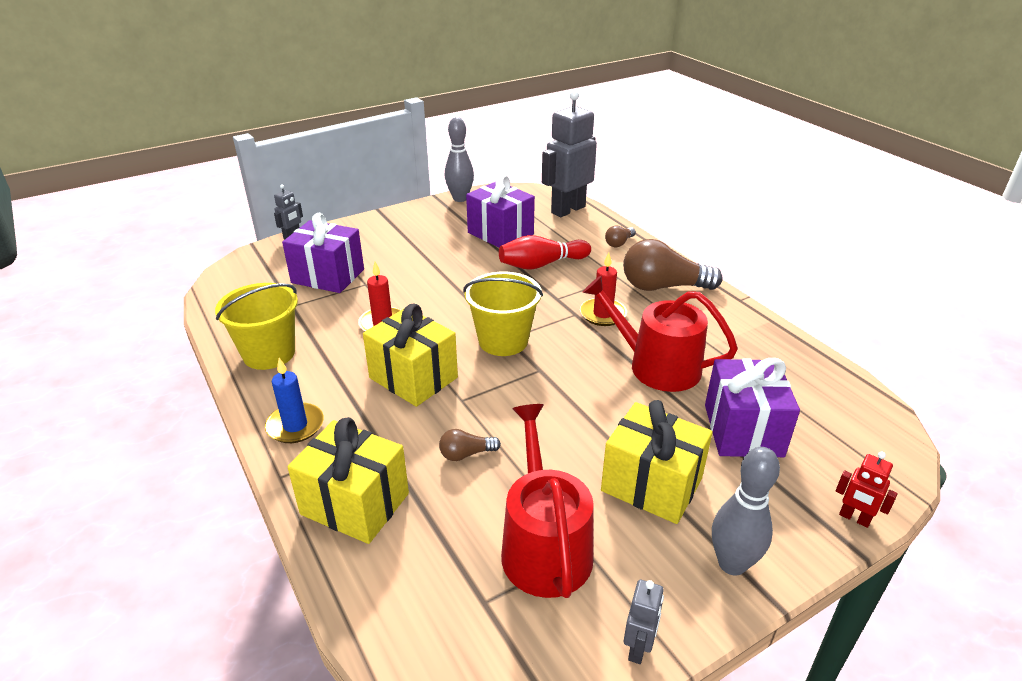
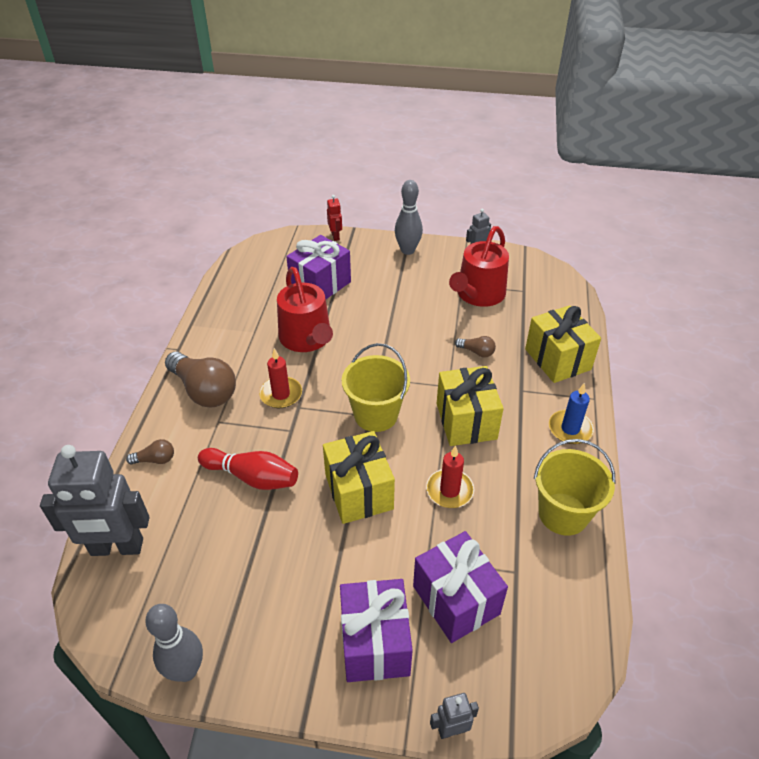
camera: 140 degrees left, 10 degrees up
purple gift [466,175,535,248] -> purple gift moved to [340,579,413,682]
yellow gift [601,400,713,524] -> yellow gift moved to [323,431,395,524]

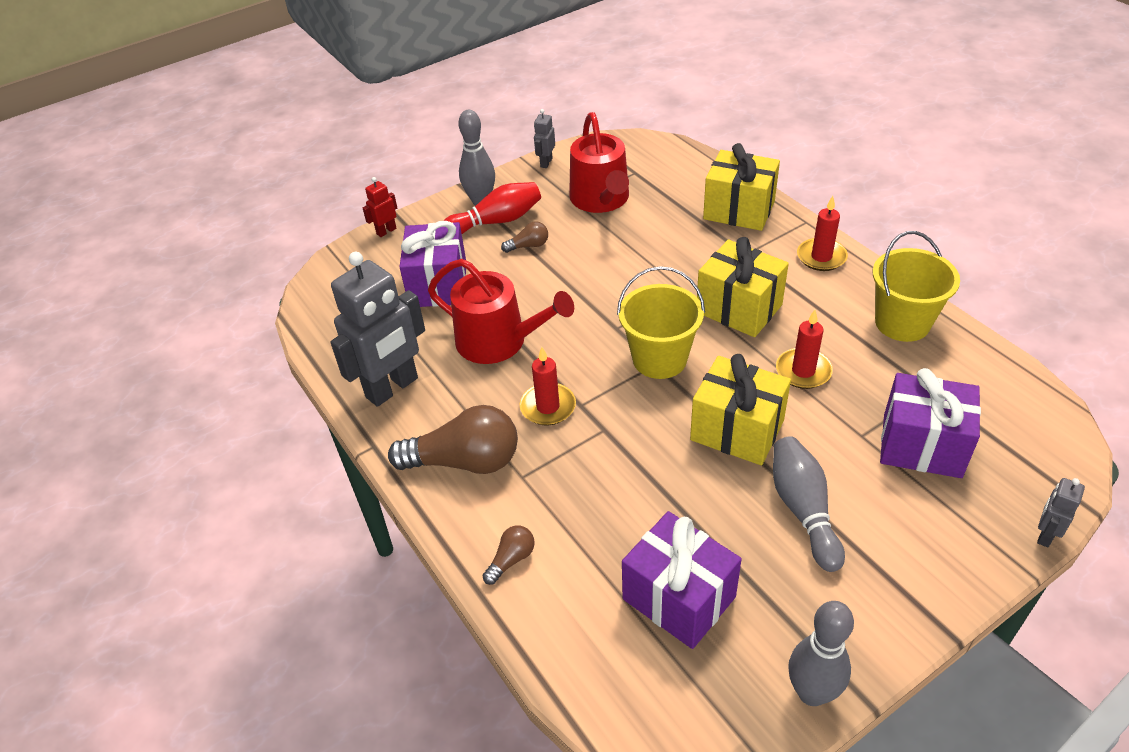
camera: 40 degrees left, 0 degrees up
grey robot [40,445,149,556] -> grey robot moved to [330,252,425,407]
red bowling pin [198,448,298,490] -> red bowling pin moved to [444,182,541,234]
red robot [327,195,342,241] -> red robot turned 75 degrees counterclockwise [363,177,397,237]
purple gift [340,579,413,682] -> purple gift moved to [622,511,742,649]
brown light bulb [455,336,496,358] -> brown light bulb moved to [501,221,548,253]
blue candle [549,383,594,444] -> red candle [797,196,848,271]
none -> grey bowling pin [773,436,845,572]

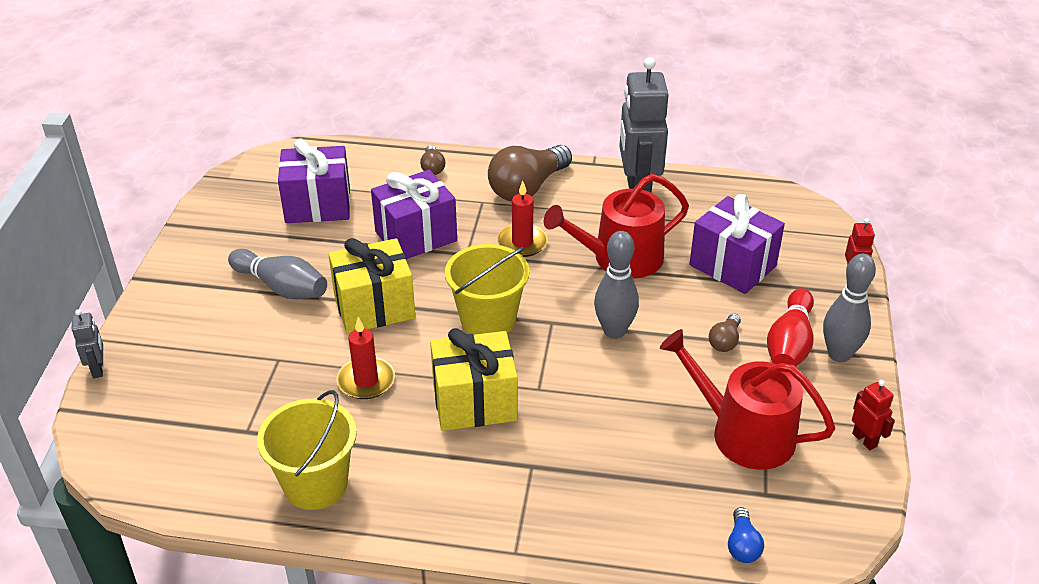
camera: 130 degrees right, 5 degrees down
grey robot [534,109,555,168] -> red robot [852,380,895,450]
yellow gift [703,143,780,231] -> none
grey bowling pin [788,601,854,706] -> grey bowling pin moved to [594,231,639,339]
red candle [797,196,848,271] -> none
purple gift [880,368,981,478] -> purple gift moved to [371,170,457,259]
none -> blue light bulb [728,507,764,563]

